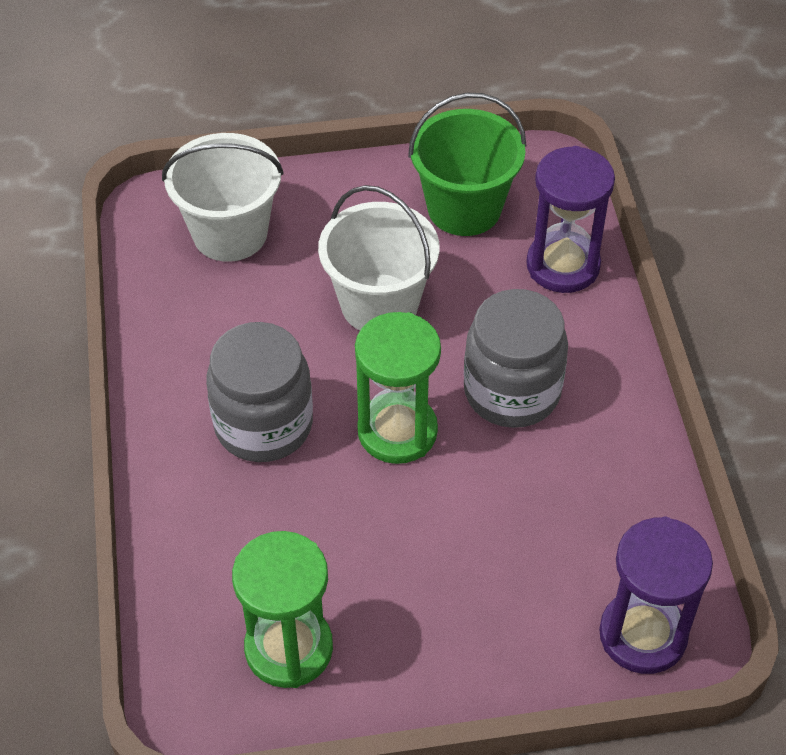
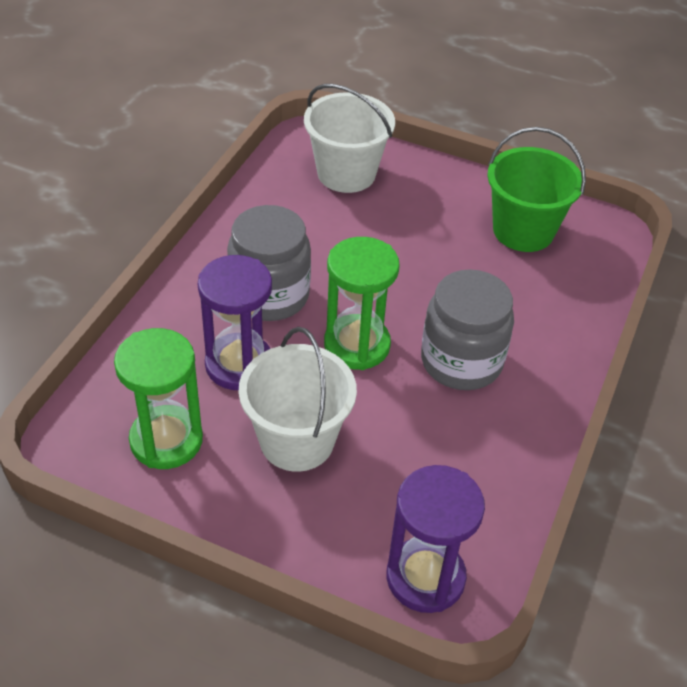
camera: 30 degrees right, 5 degrees down
white bucket [318,185,440,330] -> white bucket moved to [239,327,357,472]
purple hourglass [526,146,615,293] -> purple hourglass moved to [198,255,272,390]

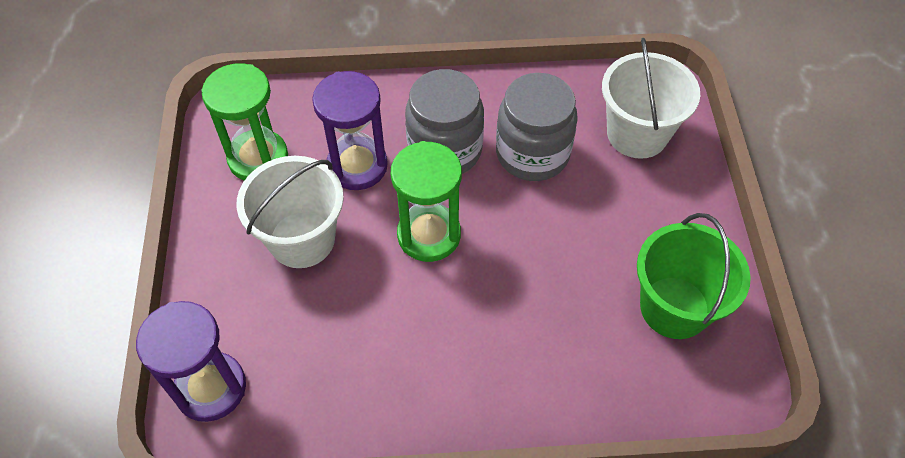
camera: 65 degrees right, 10 degrees up
grey jar [421,269,514,390] -> grey jar moved to [496,73,578,181]

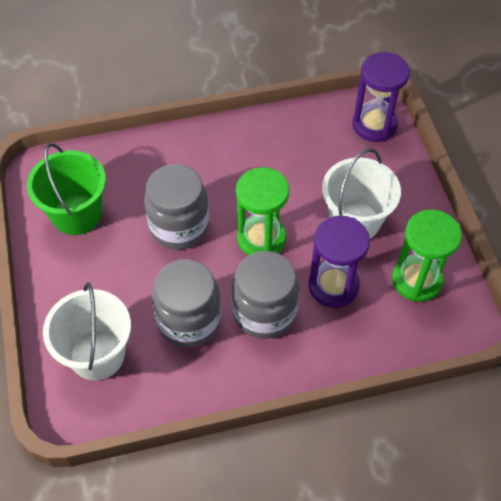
camera: 170 degrees right, 0 degrees up
none -> grey jar [144,164,209,249]

